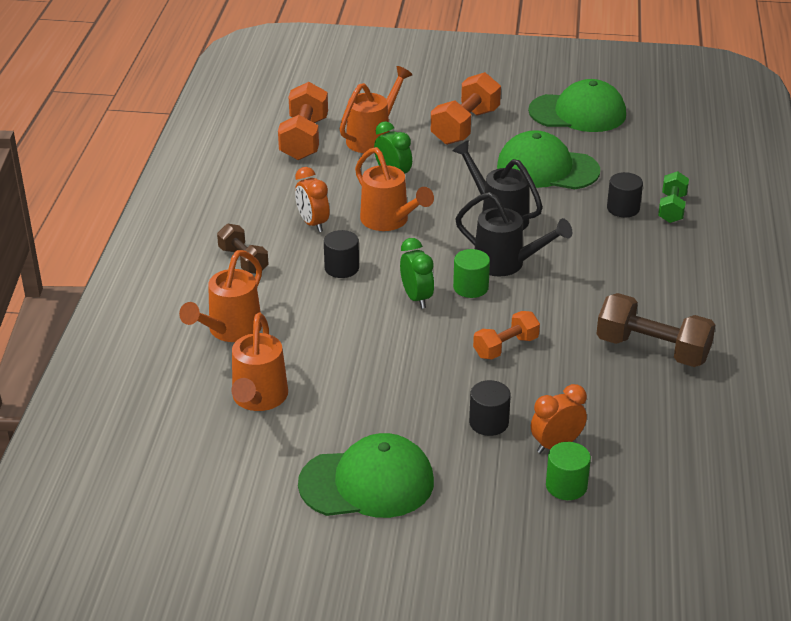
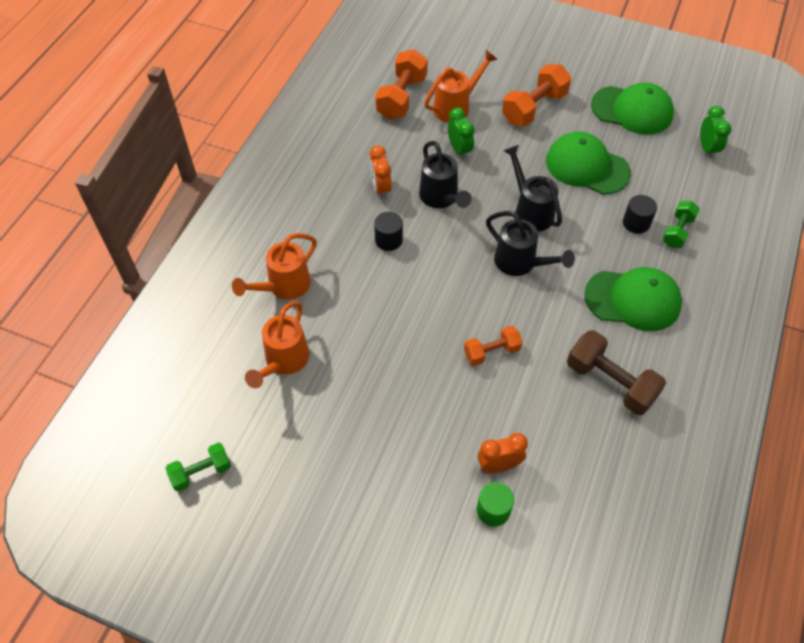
camera: 15 degrees right, 20 degrees up
brown dumbbell [217,224,269,274] -> none
green cap [298,433,434,518] -> green cap moved to [584,267,682,331]
orange watering can [355,147,434,231] -> black watering can [419,141,472,208]
green clock [400,238,434,309] -> green clock moved to [700,106,731,159]
green cylinder [453,249,490,298] -> none
black cylinder [469,380,511,436] -> none
none -> green dumbbell [166,443,231,491]

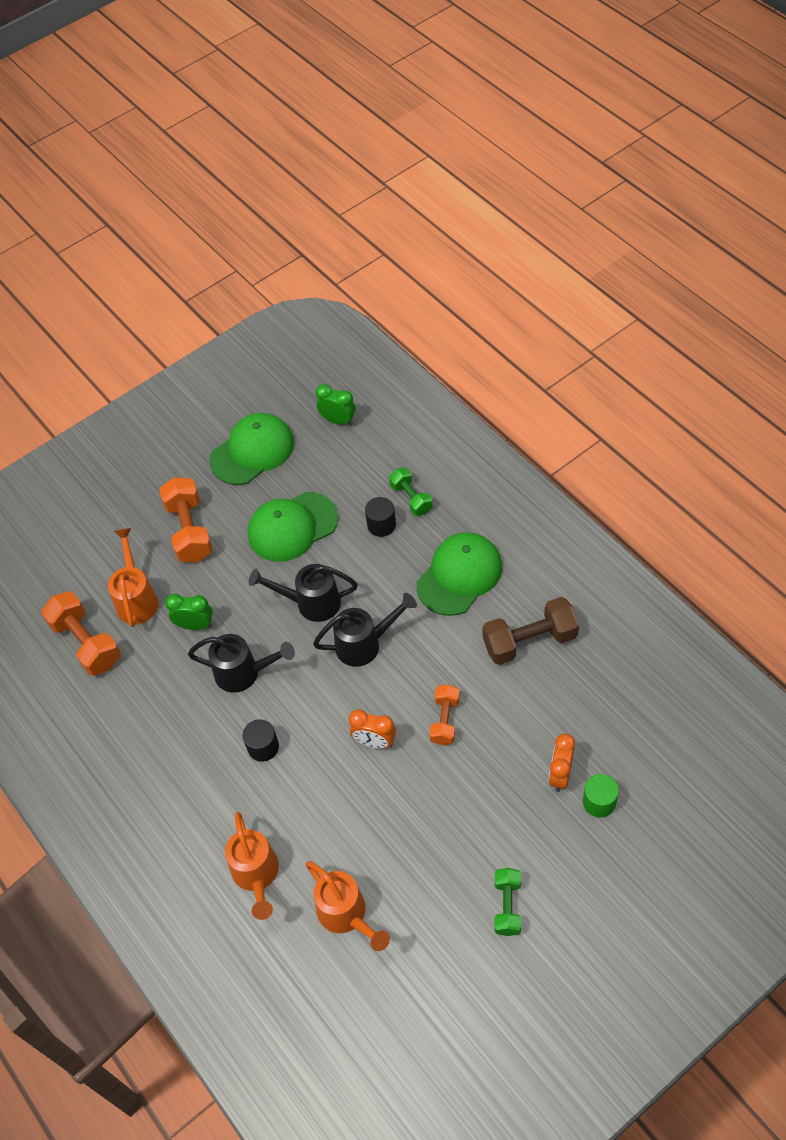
camera: 55 degrees left, 0 degrees up
green dumbbell [166,443,231,491] -> green dumbbell moved to [495,868,521,936]
orange clock [370,145,392,199] -> orange clock moved to [349,709,396,748]

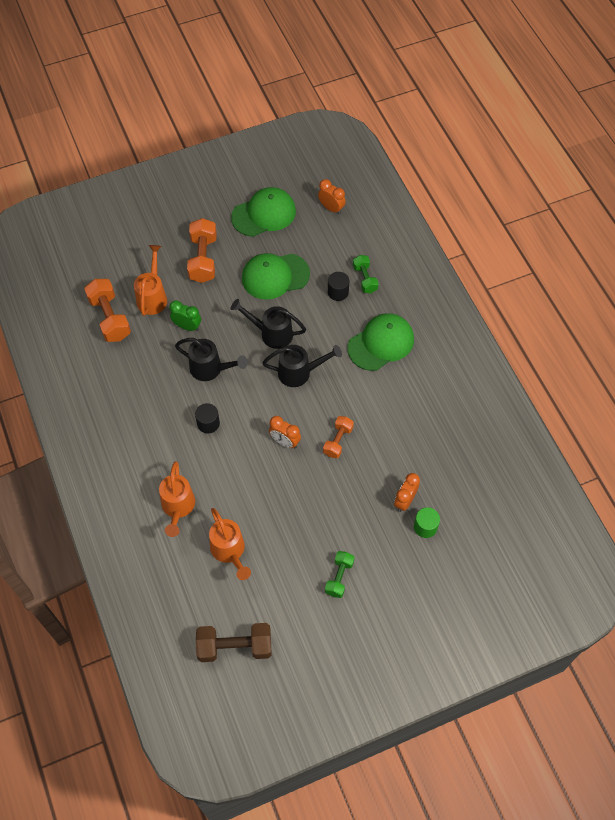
camera: 10 degrees right, 5 degrees up
green clock [316,384,356,426] -> orange clock [318,179,346,214]
brown dumbbell [482,597,579,665] -> brown dumbbell moved to [196,623,272,662]

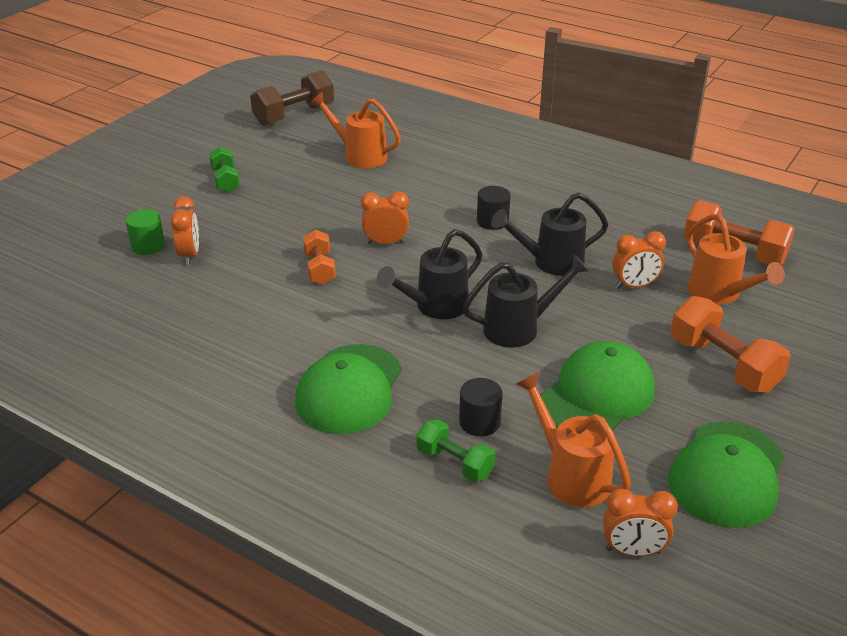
camera: 145 degrees right, 25 degrees down
orange watering can [159,462,195,537] -> orange watering can moved to [516,372,631,507]
green clock [170,300,201,331] -> orange clock [612,231,666,289]

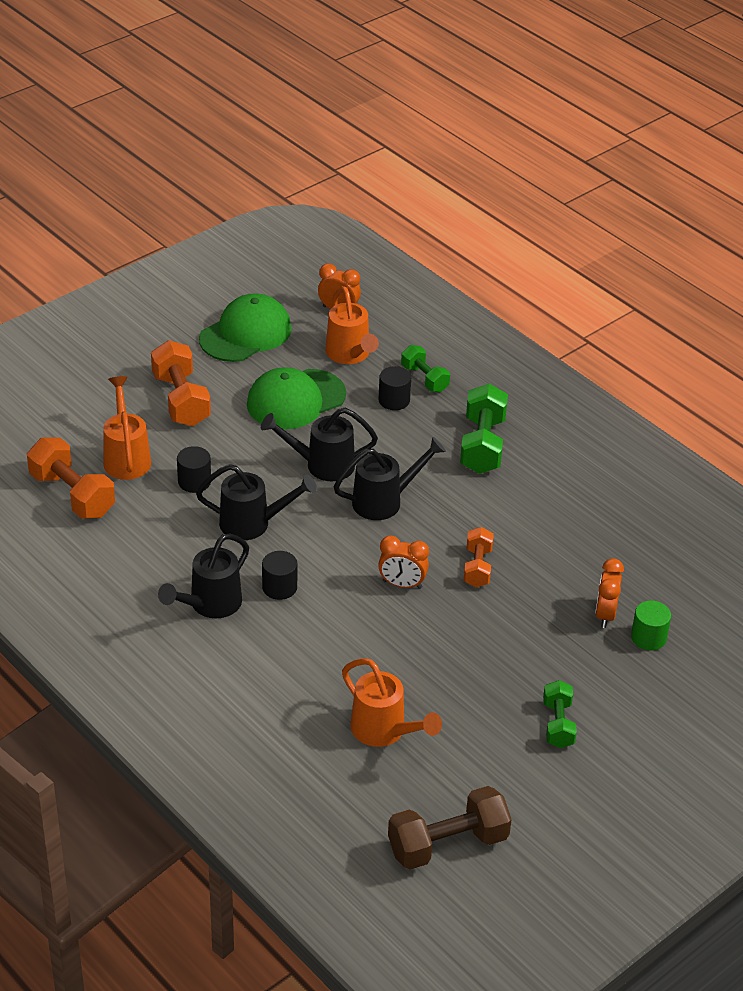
camera: 165 degrees left, 5 degrees up
green cap [295,344,402,434] -> green dumbbell [460,384,508,474]
orange clock [612,231,666,289] -> black cylinder [177,446,211,493]
none -> black watering can [158,534,249,618]

